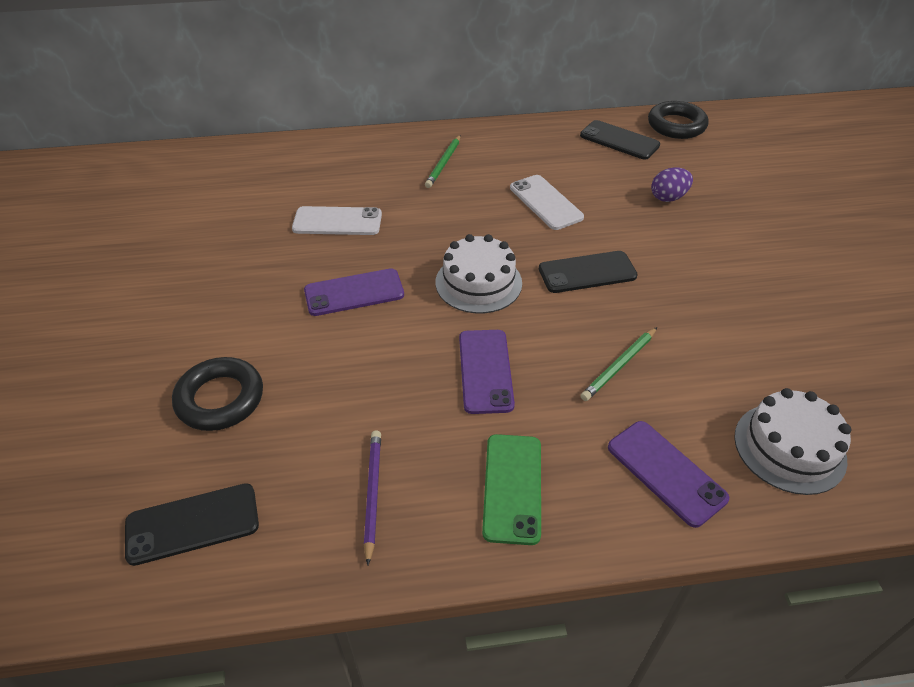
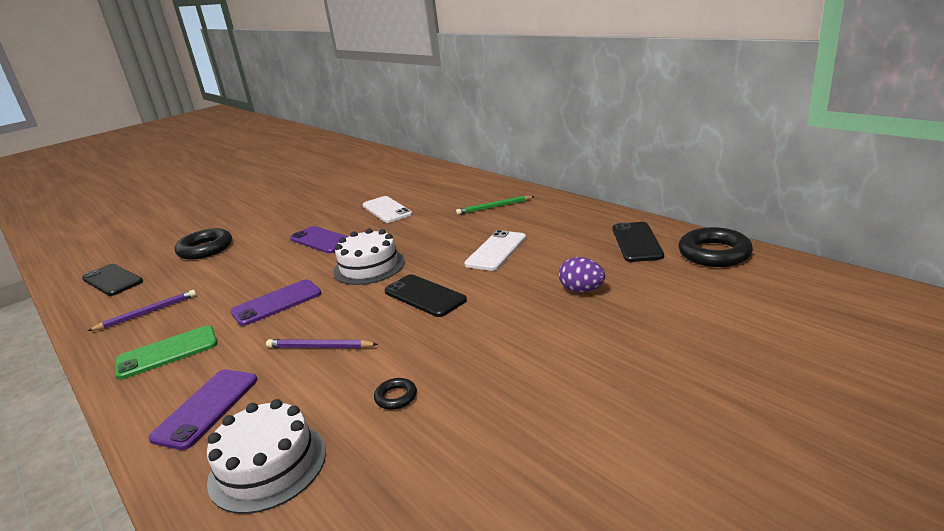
camera: 60 degrees right, 20 degrees down
green pencil [580,327,657,401] -> purple pencil [266,339,378,348]
none -> black ring [374,378,417,410]

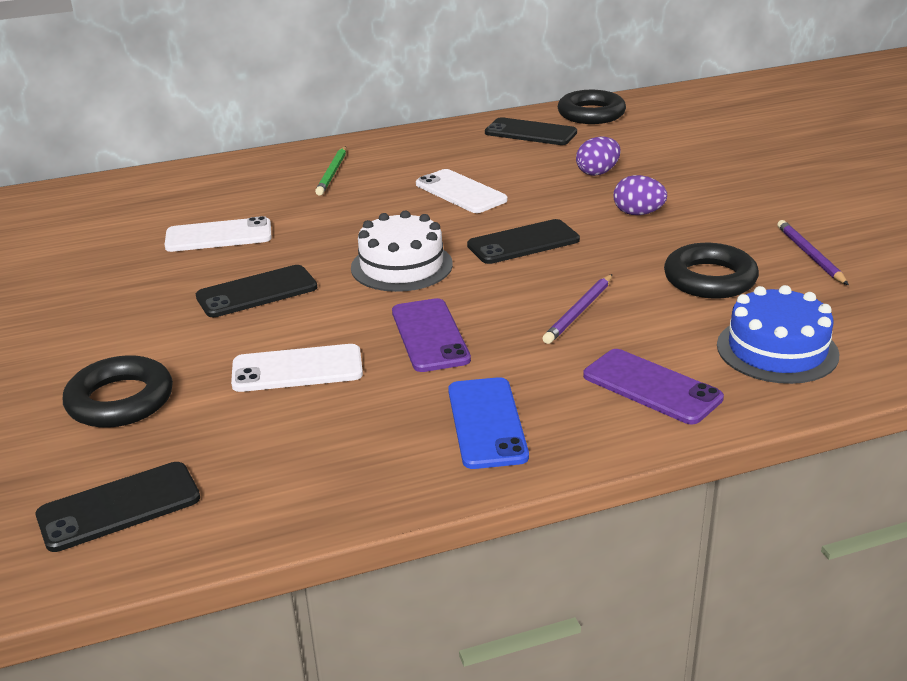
camera: 70 degrees left, 5 degrees up
purple pencil [88,290,196,331] -> purple pencil moved to [777,220,849,285]
green phone [115,325,218,380] -> blue phone [448,377,529,469]
white cake [207,399,326,514] -> blue cake [717,285,839,384]
purple phone [290,226,349,254] -> black phone [196,265,317,317]
black ring [374,378,417,410] -> black ring [664,243,759,298], size x2.09
none -> white phone [231,344,363,392]
none -> purple egg [613,175,667,215]

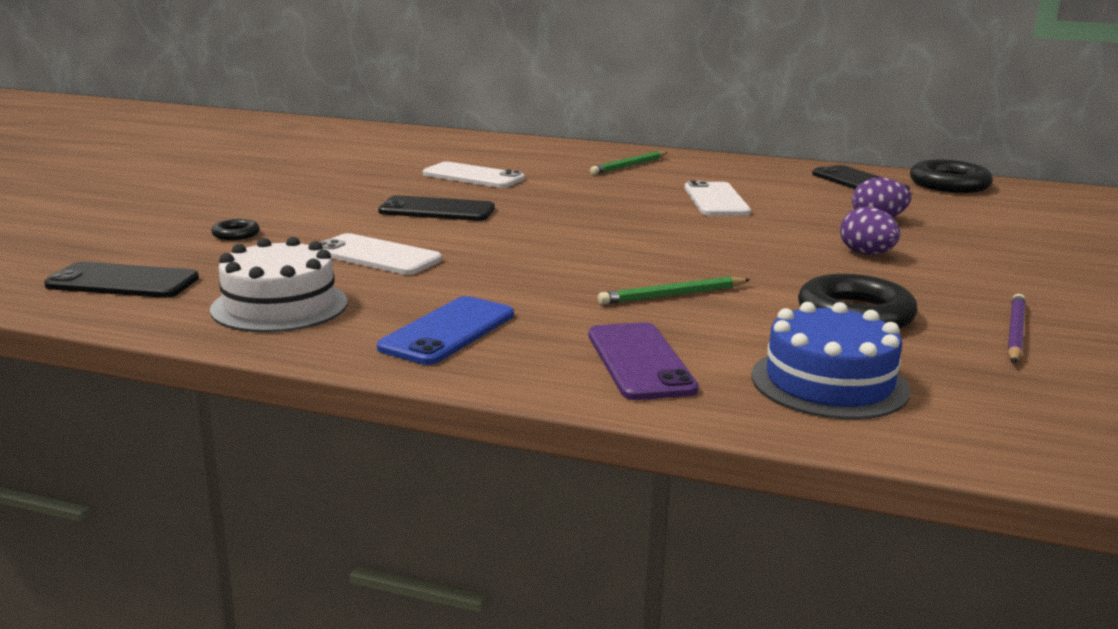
camera: 35 degrees right, 10 degrees down
black ring [63,355,173,428] -> black ring [211,219,260,240], size x0.48
white cake [351,211,453,292] -> white cake moved to [210,237,348,332]
purple phone [392,298,471,372] -> none
black phone [467,219,580,264] -> none
purple pencil [542,274,613,344] -> green pencil [598,276,750,305]

